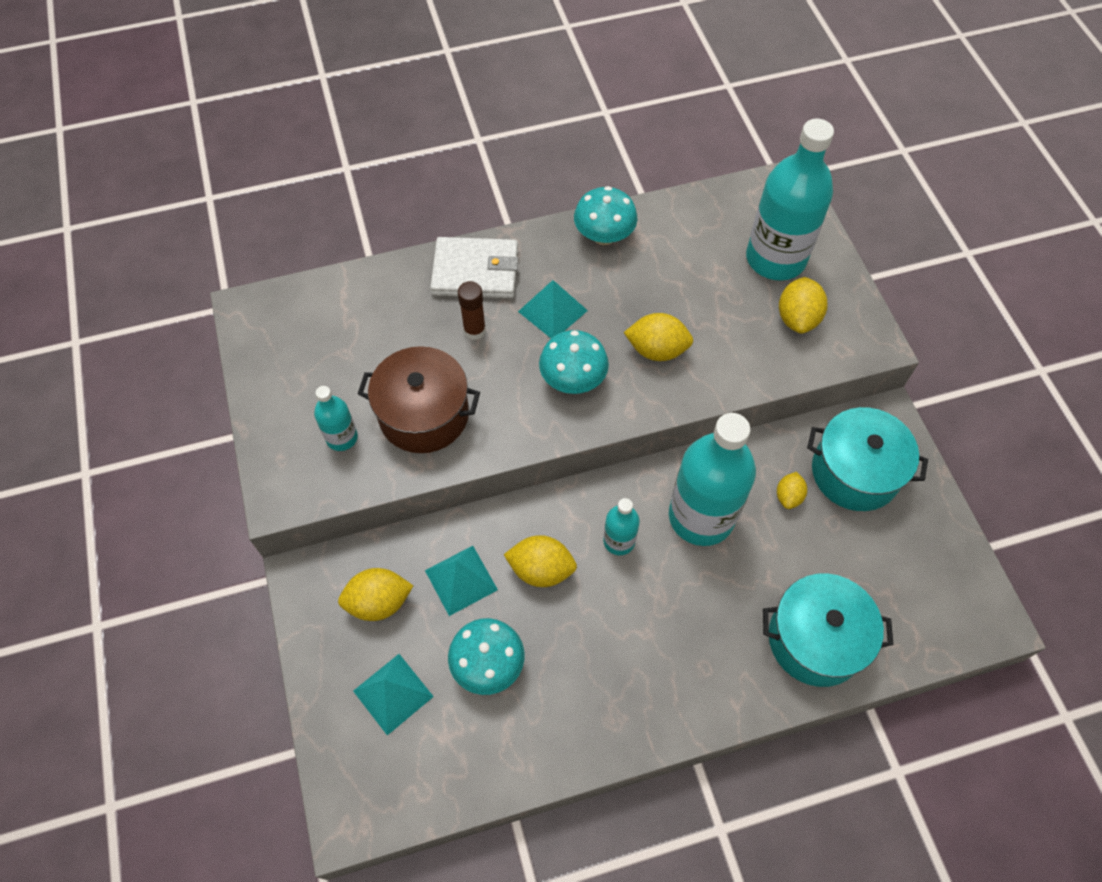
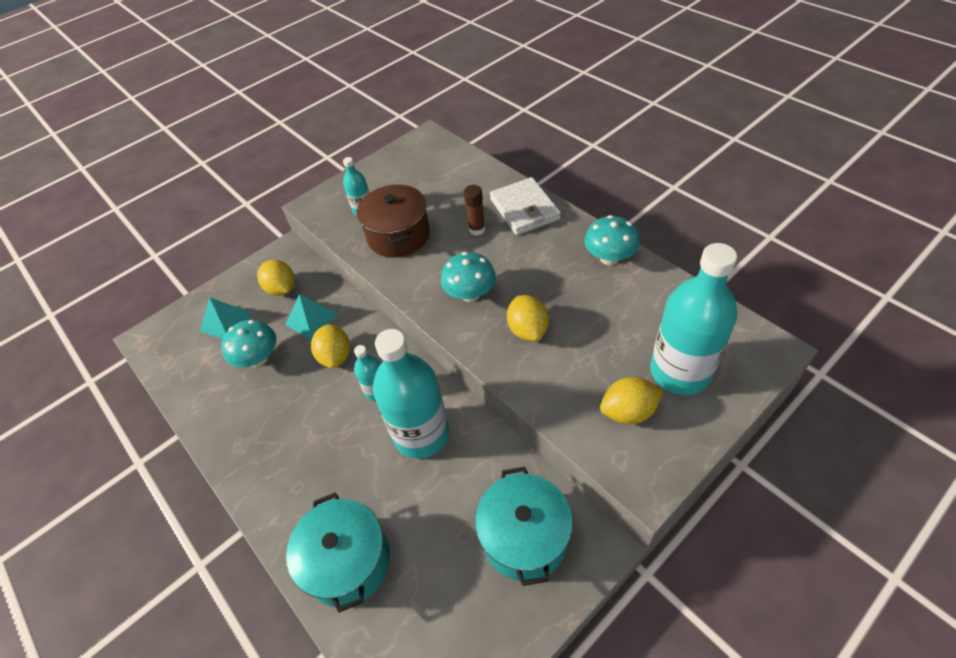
camera: 70 degrees right, 10 degrees down
turquoise pyramid [518,280,588,338] -> none
yellow lemon [777,472,807,509] -> none

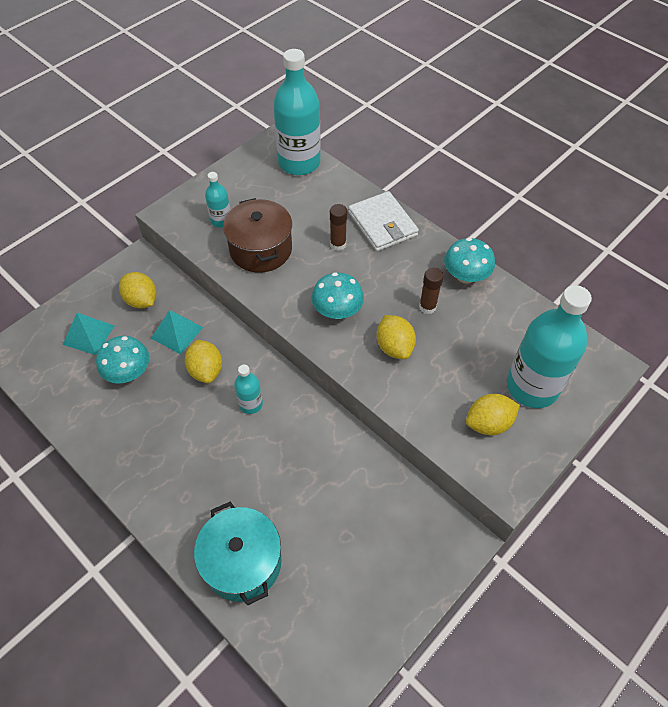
camera: 10 degrees left, 5 degrees up
turquoise bottle [373,329,449,459] -> turquoise bottle moved to [273,49,321,175]
turquoise pot [475,467,573,586] -> none
none -> brown glue stick [419,267,444,314]

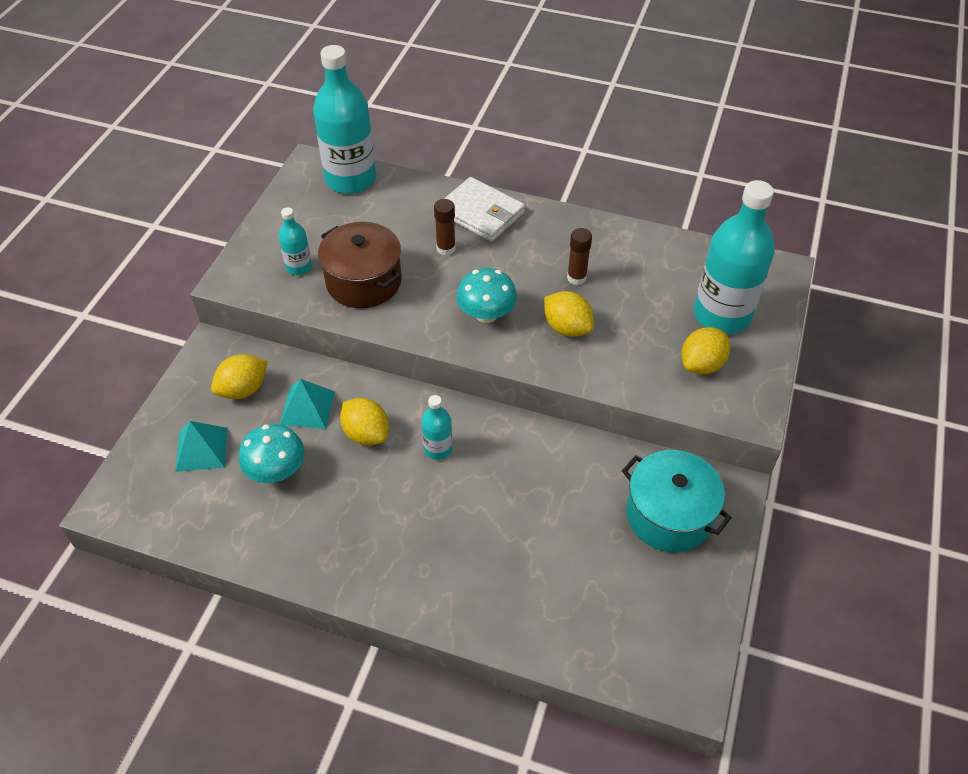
camera: 25 degrees left, 5 degrees down
yellow lemon [119,272,156,309] -> yellow lemon turned 60 degrees counterclockwise [211,354,267,399]
turquoise pot [194,502,282,606] -> turquoise pot moved to [622,450,732,552]
turquoise mushroom [444,238,495,284] -> none

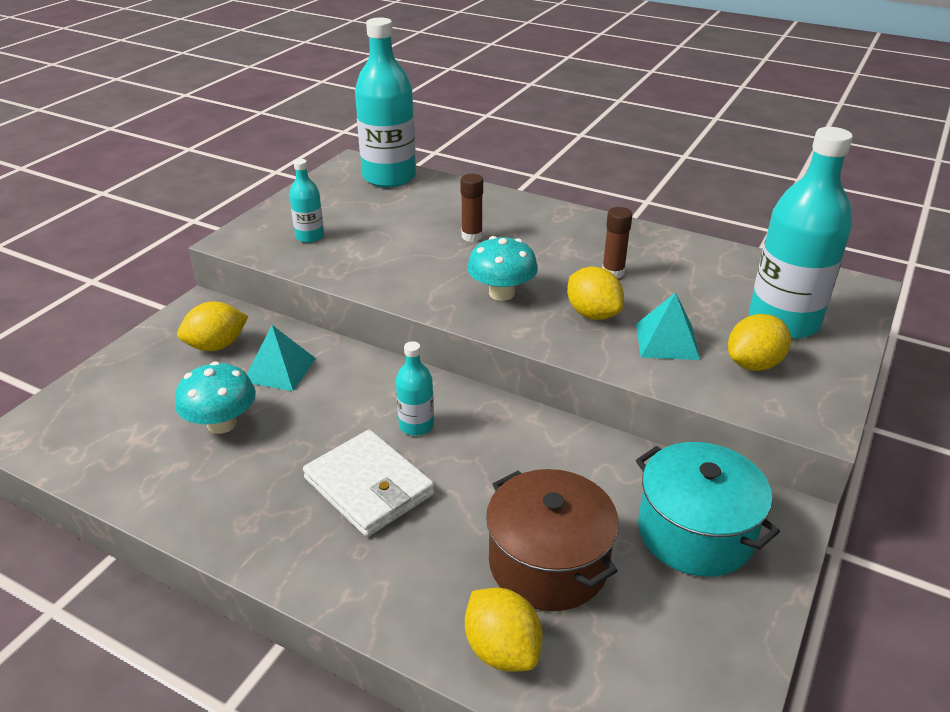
camera: 10 degrees right, 15 degrees down
turquoise pyramid [175,421,228,472] -> turquoise pyramid moved to [636,292,700,360]
brown pot [318,222,402,308] -> brown pot moved to [486,469,619,611]
yellow lemon [340,398,389,445] -> yellow lemon moved to [465,588,542,671]
white wallet [444,177,525,242] -> white wallet moved to [303,430,434,537]

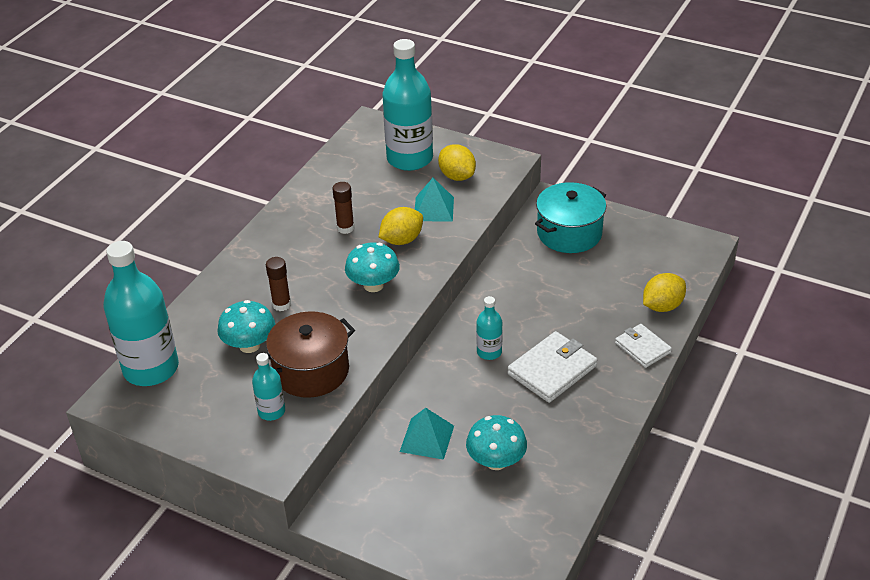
camera: 90 degrees left, 5 degrees up
yellow lemon [177,302,248,351] -> none
brown pot [486,469,619,611] -> brown pot moved to [266,311,355,398]
none -> turquoise mushroom [217,300,275,353]
none -> white wallet [615,324,672,368]

